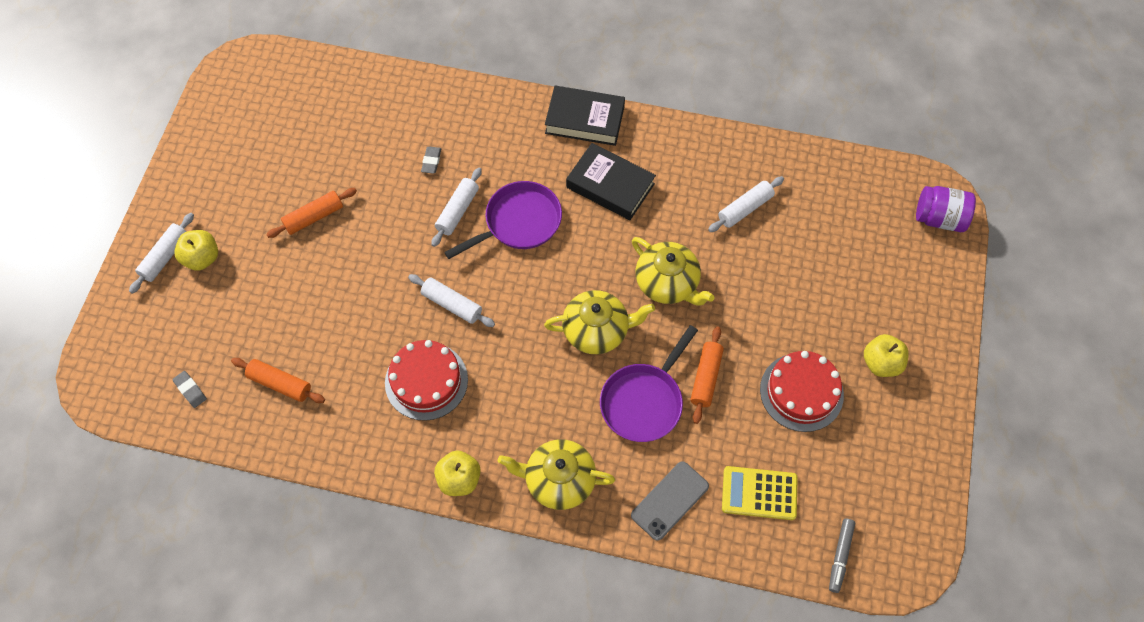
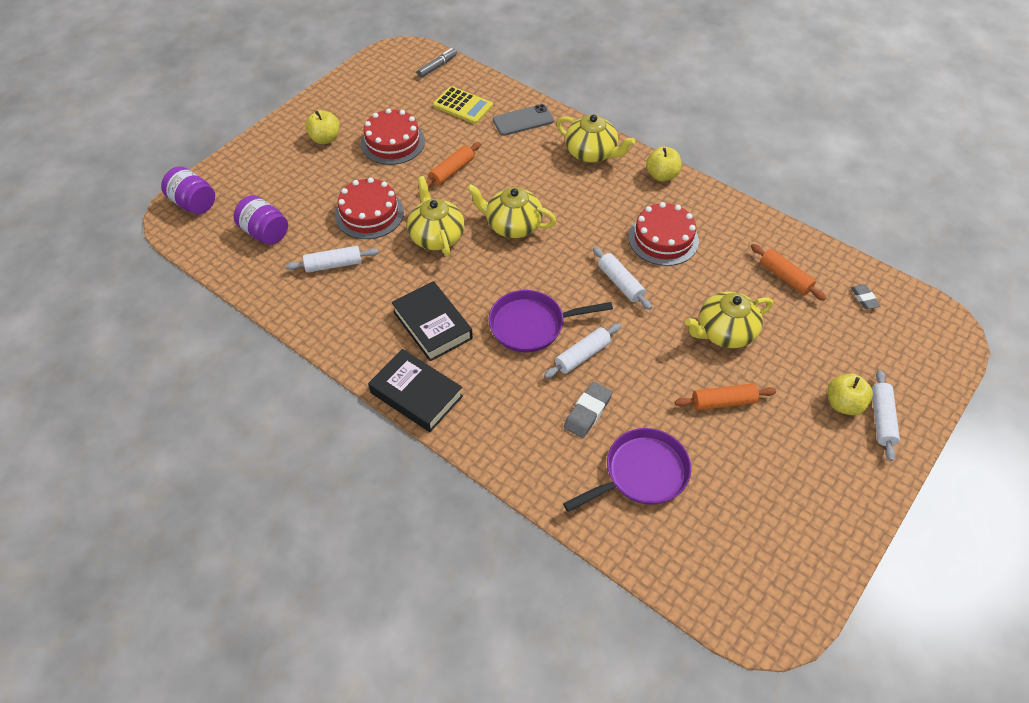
camera: 155 degrees left, 10 degrees down
white rolling pin [129,213,194,294] -> white rolling pin turned 45 degrees counterclockwise [872,370,900,461]
grey eraser [421,146,441,174] -> grey eraser [564,382,613,438], size x1.58
purple pan [600,325,698,442] -> purple pan moved to [563,428,691,512]
none -> purple jar [233,195,288,245]
none -> red cake [335,177,404,239]
none -> yellow teapot [685,291,773,348]

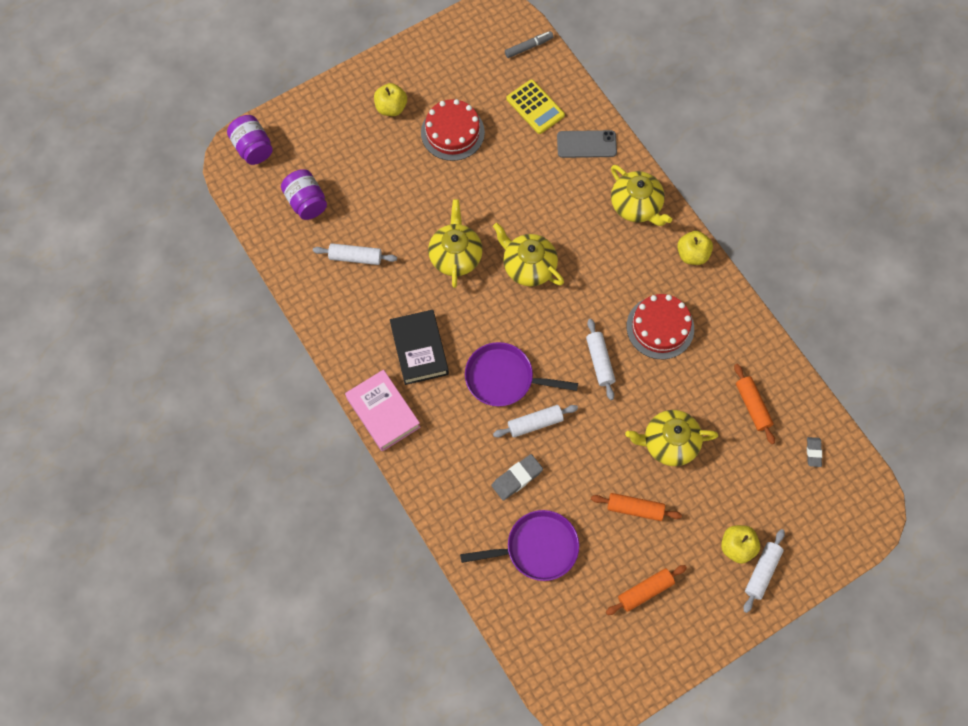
camera: 20 degrees right, 15 degrees up
red cake [335,177,404,239] -> none
black book [368,349,463,432] -> pink book [345,370,421,452]
orange rolling pin [426,142,481,188] -> orange rolling pin moved to [606,565,687,615]

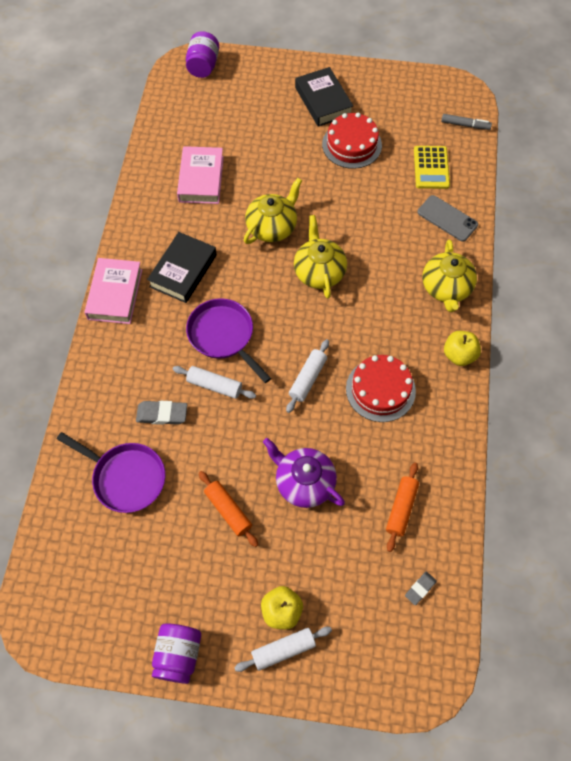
camera: 40 degrees right, 5 degrees down
purple jar [281,169,327,220] -> purple jar moved to [152,623,201,684]
white rolling pin [313,243,397,265] -> pink book [177,146,224,204]
yellow apple [374,83,407,116] -> black book [295,67,353,127]
orange rolling pin [606,565,687,615] -> none
yellow teapot [625,410,718,466] -> purple teapot [263,438,345,508]

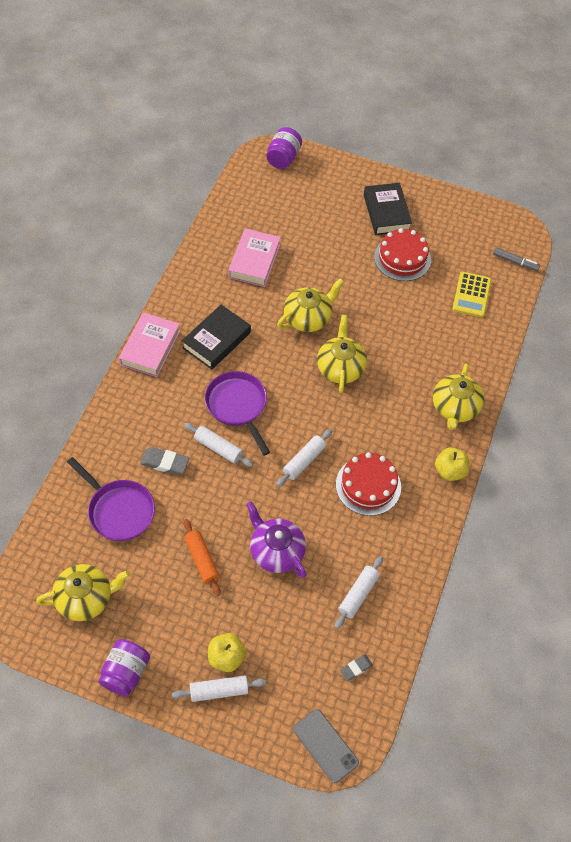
camera: 10 degrees right, 5 degrees down
orange rolling pin [386,462,419,552] -> white rolling pin [335,556,383,629]
grey phone [417,195,478,242] -> grey phone moved to [293,709,359,783]
none -> yellow teapot [36,564,130,621]

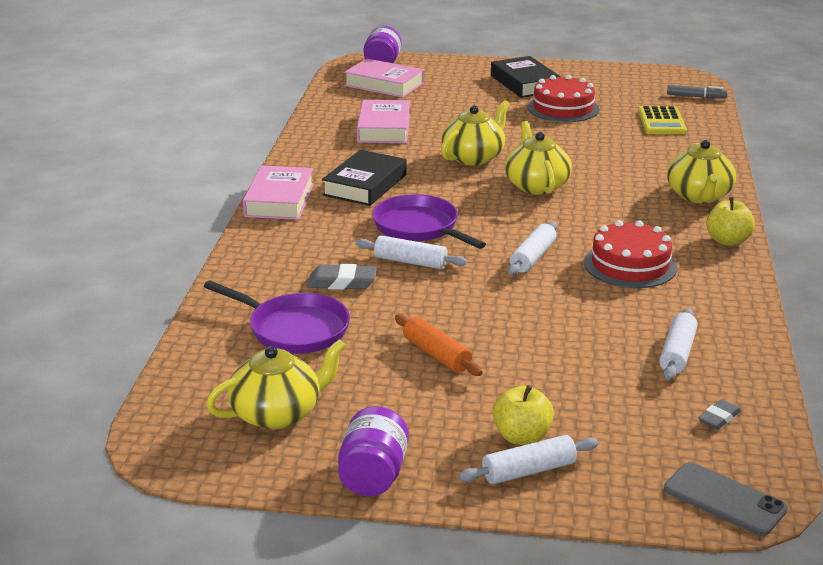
camera: 10 degrees left, 30 degrees down
purple teapot [246,501,307,578] -> none
none -> pink book [344,58,424,98]

